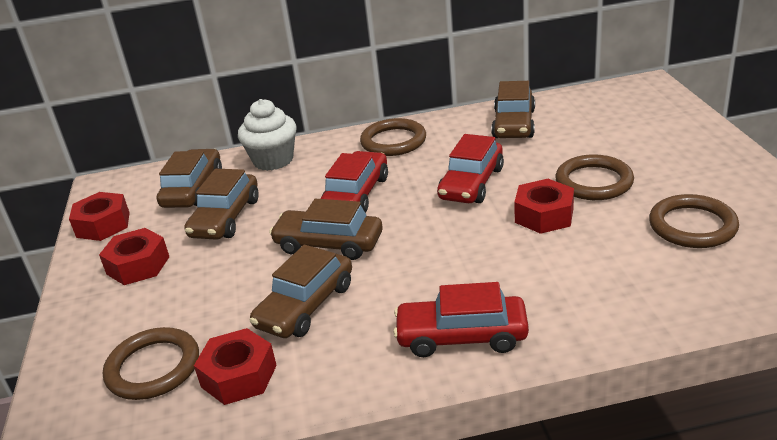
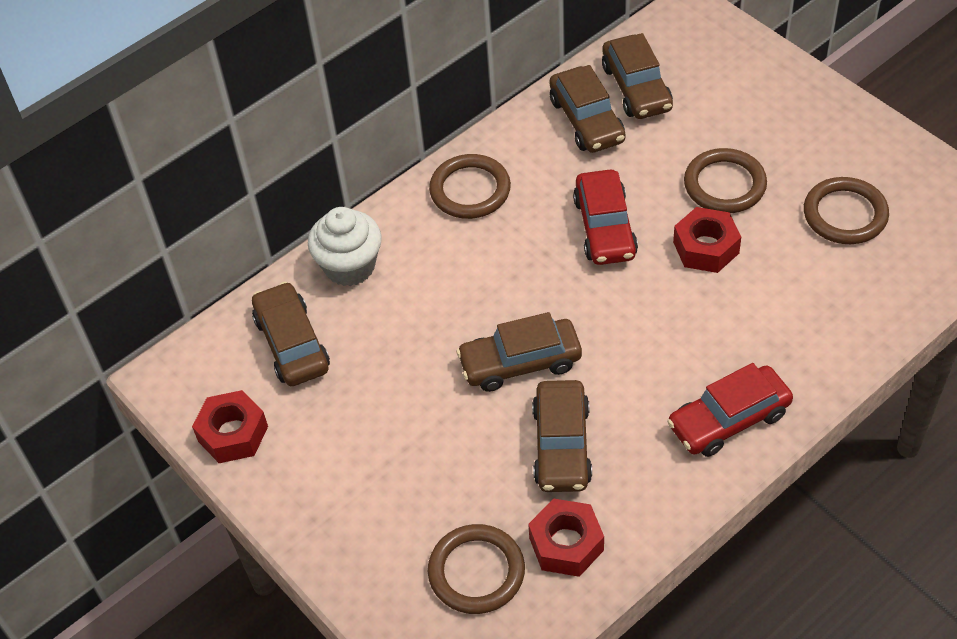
camera: 30 degrees left, 20 degrees up
red nut [99,228,169,285] -> none
brown car [184,169,259,240] -> brown car moved to [602,33,673,119]
red car [321,151,388,213] -> none

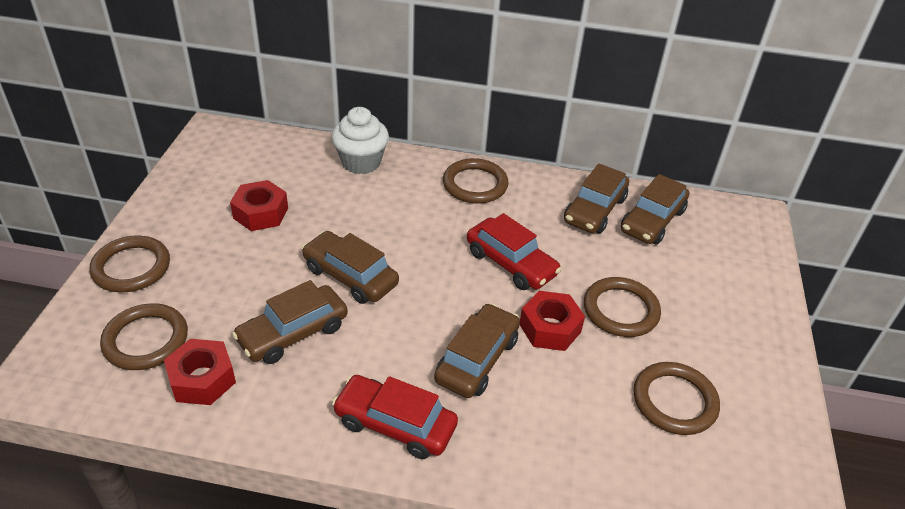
camera: 45 degrees right, 10 degrees down
red nut [192,390,268,463] -> red nut moved to [230,180,288,231]
brown car [252,282,330,386] -> brown car moved to [434,303,520,398]
red car [573,170,638,265] -> red car turned 90 degrees counterclockwise [467,213,561,290]
none -> brown ring [89,236,170,293]

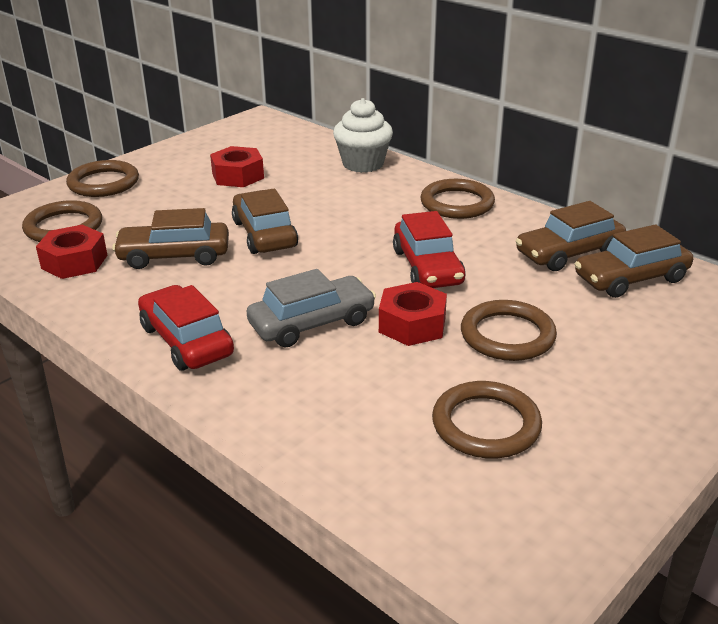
camera: 35 degrees right, 10 degrees down
brown car [434,303,520,398] -> grey car [247,269,376,347]

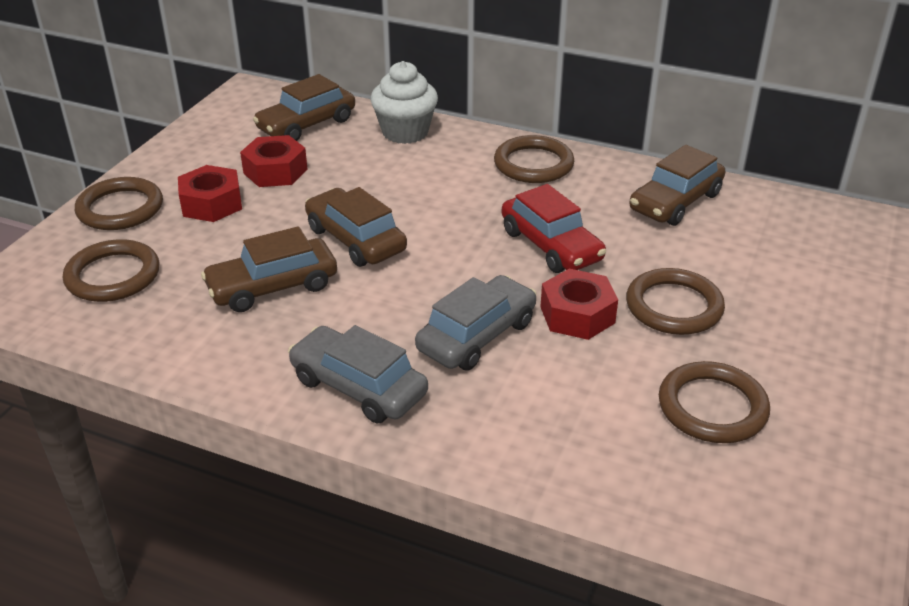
camera: 20 degrees left, 5 degrees up
red nut [36,225,108,279] -> red nut moved to [178,165,242,222]
red car [138,285,234,371] -> grey car [288,325,428,423]
brown car [575,224,693,298] -> brown car moved to [253,74,355,141]

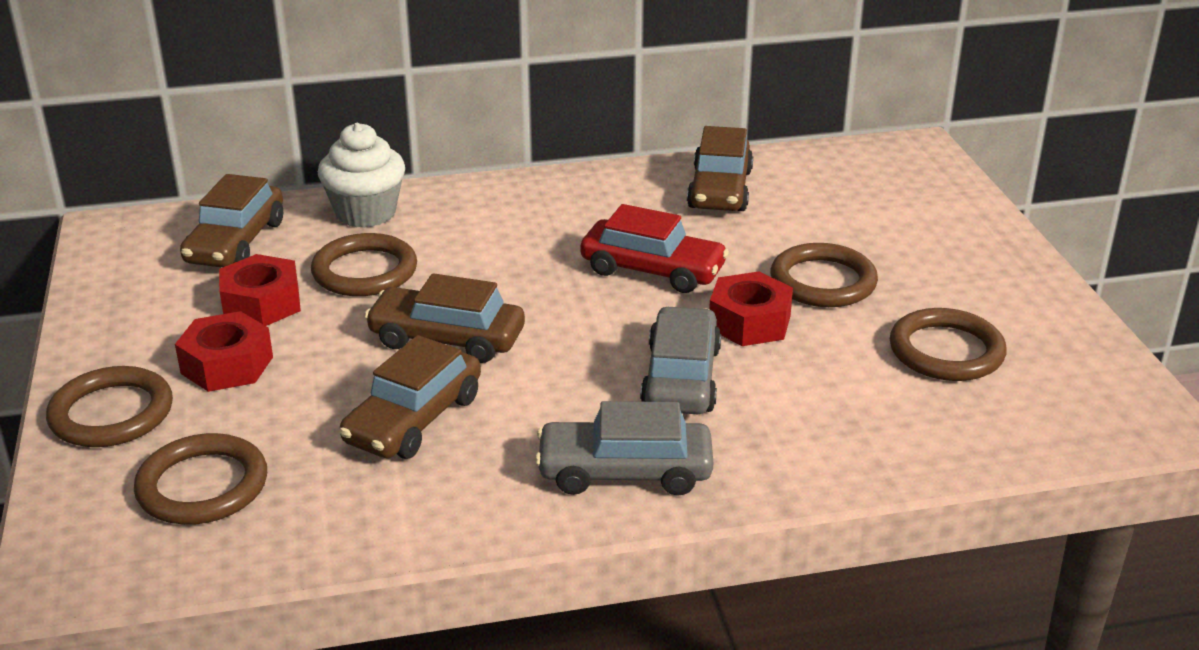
camera: 35 degrees left, 5 degrees down
brown ring [494,135,574,183] -> brown ring moved to [311,233,417,296]

